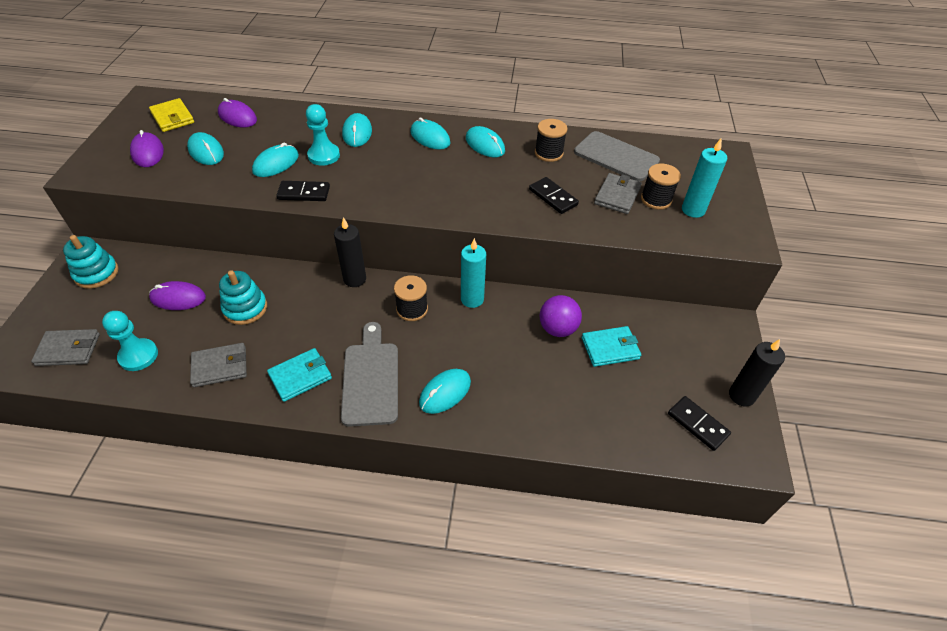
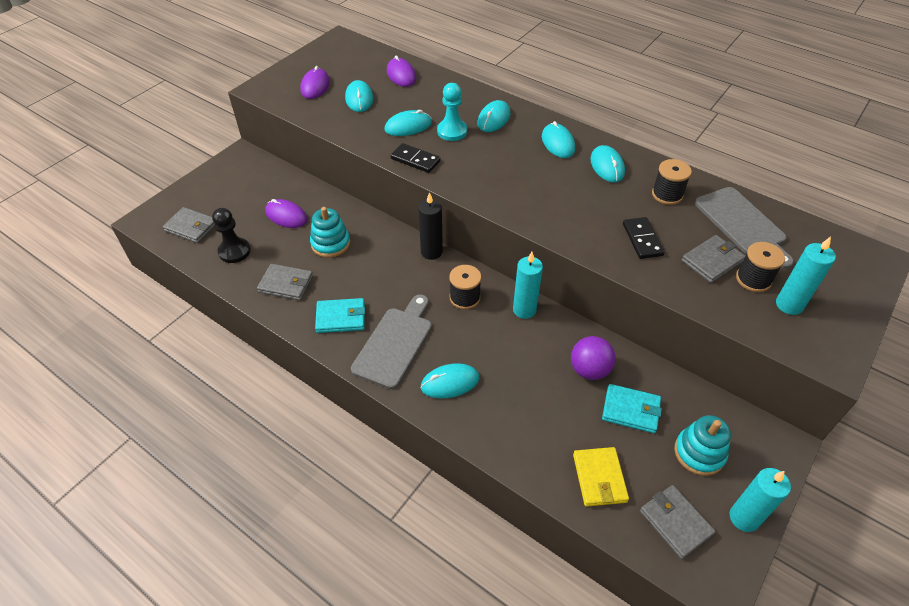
camera: 30 degrees right, 0 degrees up
turquoise stacking toy [63,235,118,289] -> turquoise stacking toy moved to [674,415,731,476]
turquoise pawn [102,311,158,371] -> black pawn [212,208,251,263]
yellow wallet [149,98,194,132] -> yellow wallet moved to [573,447,629,507]
black domino [668,396,731,451] -> grey wallet [640,485,716,559]
black candle [729,339,785,407] -> turquoise candle [730,468,791,532]

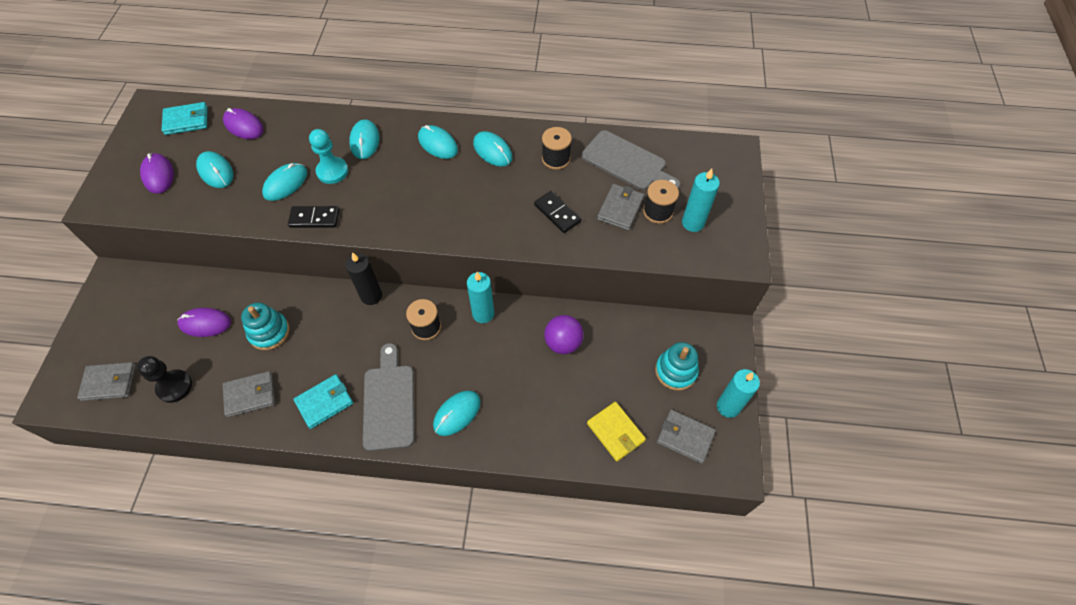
camera: 30 degrees left, 10 degrees up
turquoise wallet [602,384,662,433] -> turquoise wallet moved to [162,102,207,135]

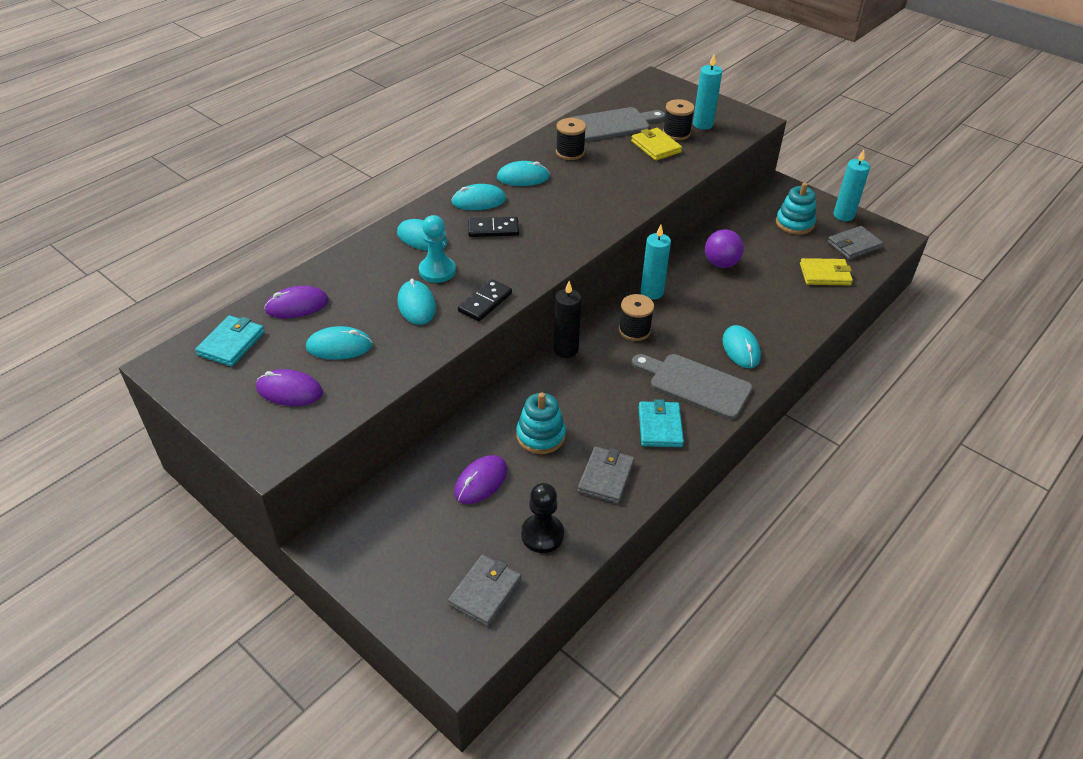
camera: 55 degrees left, 15 degrees down
black domino [534,191,581,233] -> black domino moved to [468,217,519,237]
grey wallet [597,184,644,231] -> yellow wallet [631,128,682,161]

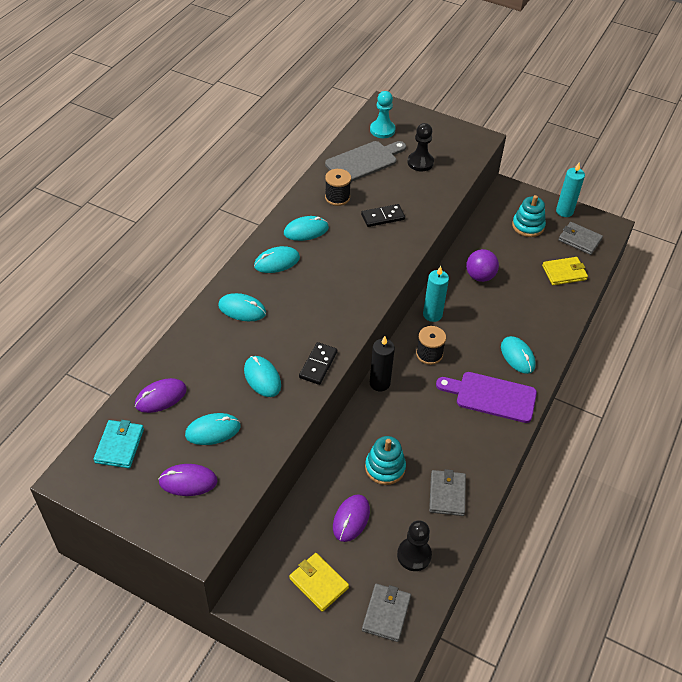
camera: 15 degrees left, 5 degrees up
turquoise pawn [419,215,456,283] -> turquoise pawn moved to [370,91,396,138]
black domino [468,217,519,237] -> black domino moved to [361,204,405,227]
yellow wallet [631,128,682,161] -> yellow wallet moved to [289,553,349,612]
grey cutting board [632,354,753,419] -> purple cutting board [436,372,537,423]
turquoise wallet [638,399,684,447] -> none
black spool [663,99,695,140] -> black pawn [407,123,434,171]
turquoise candle [693,54,722,130] -> none
grey wallet [828,226,883,260] -> grey wallet turned 75 degrees clockwise [558,222,603,255]

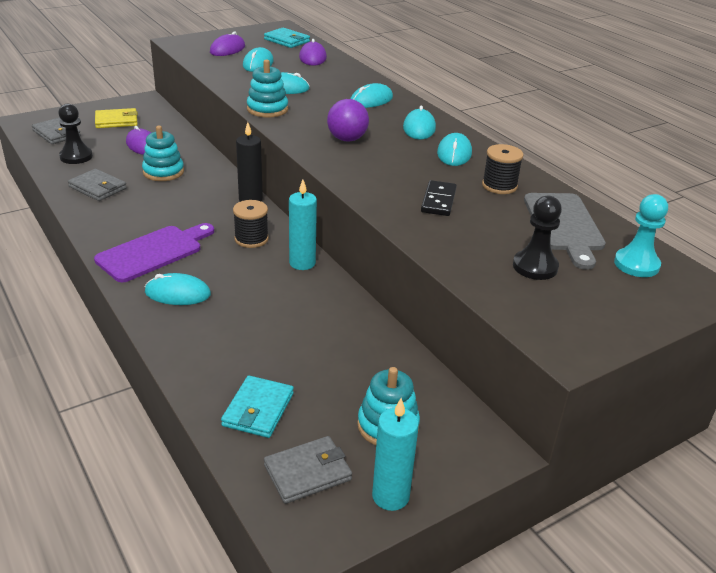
camera: 120 degrees right, 15 degrees down
black domino [299,342,338,385] -> turquoise stacking toy [247,59,288,118]
purple ball [466,249,499,282] -> purple ball moved to [327,99,369,142]
yellow wallet [542,257,588,285] -> turquoise wallet [221,375,294,438]

